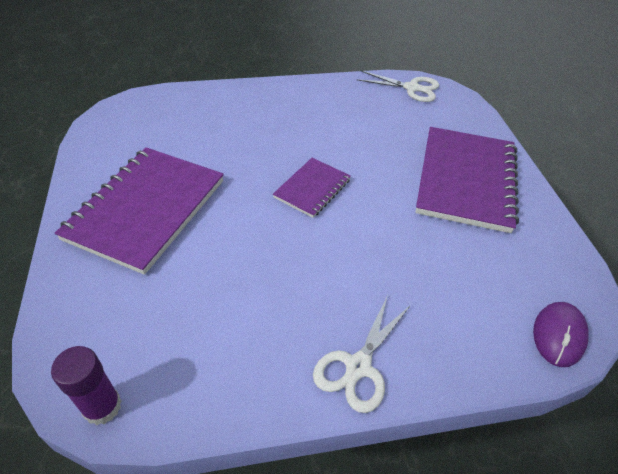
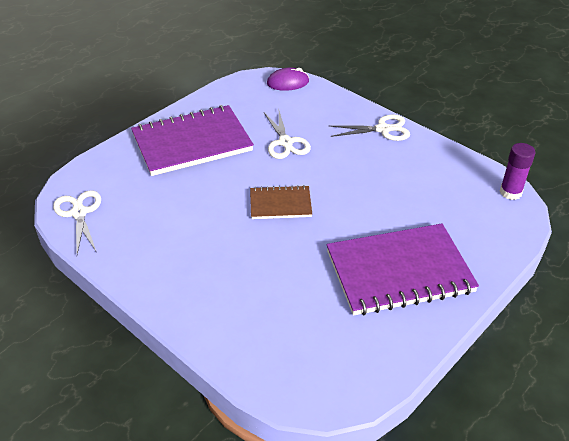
camera: 125 degrees left, 5 degrees down
purple notebook [273,158,351,218] -> brown notebook [250,185,312,219]
none -> white scissors [264,111,311,159]

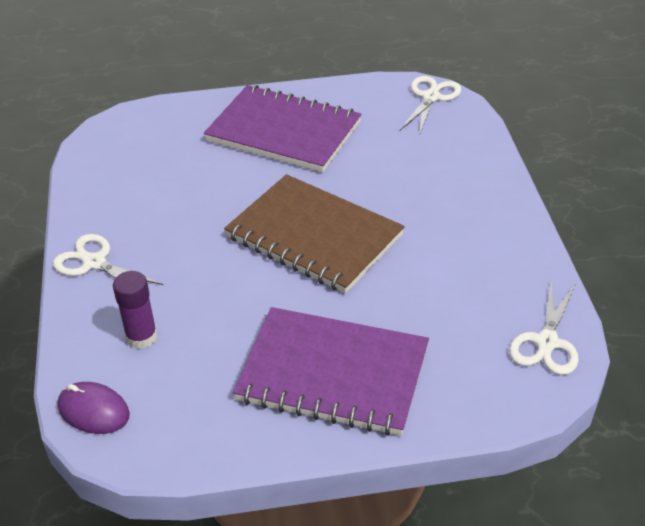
camera: 140 degrees left, 0 degrees up
brown notebook [250,185,312,219] -> brown notebook [224,174,405,294], size x1.92
white scissors [264,111,311,159] -> white scissors moved to [400,76,461,136]
purple glue stick [500,143,535,200] -> purple glue stick moved to [113,271,157,349]

